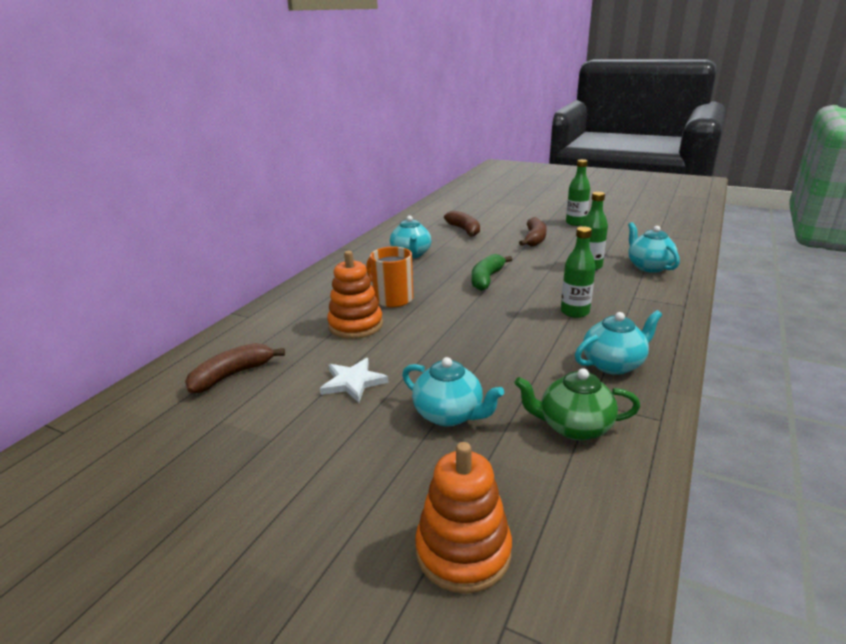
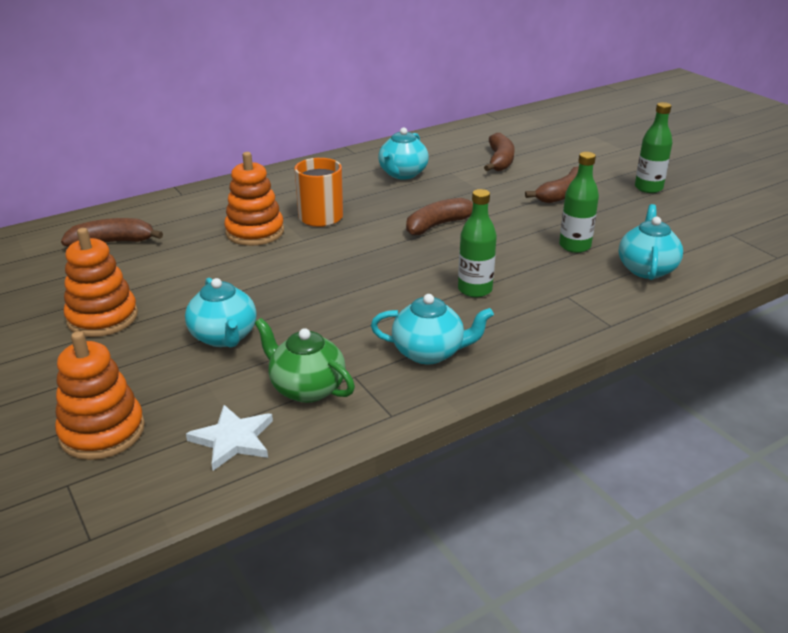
camera: 30 degrees right, 5 degrees up
white star [320,358,389,403] -> white star moved to [186,405,273,471]
green banana [472,254,512,291] -> brown banana [406,198,473,235]
none -> orange stacking toy [64,228,138,337]

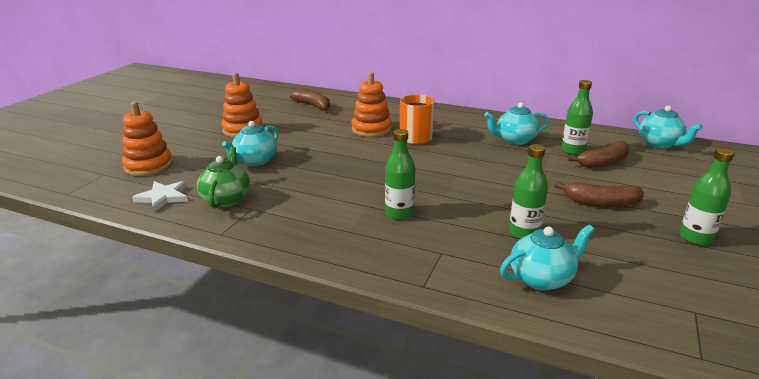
camera: 55 degrees right, 5 degrees down
turquoise teapot [371,294,494,364] -> turquoise teapot moved to [634,105,703,149]
brown banana [406,198,473,235] -> none
none -> green bottle [561,80,593,155]

